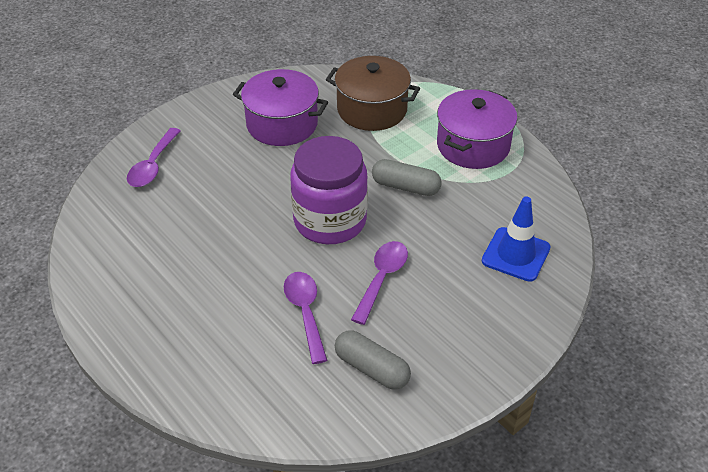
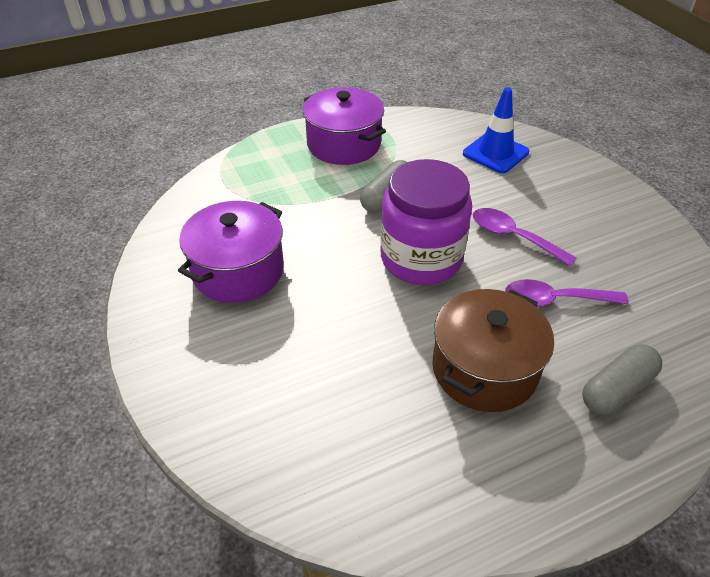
camera: 75 degrees left, 0 degrees up
purple spoon [127,128,181,187] -> none
brown pot [326,56,420,131] -> brown pot moved to [432,289,554,412]
grey capsule [335,331,411,390] -> grey capsule moved to [582,344,662,415]

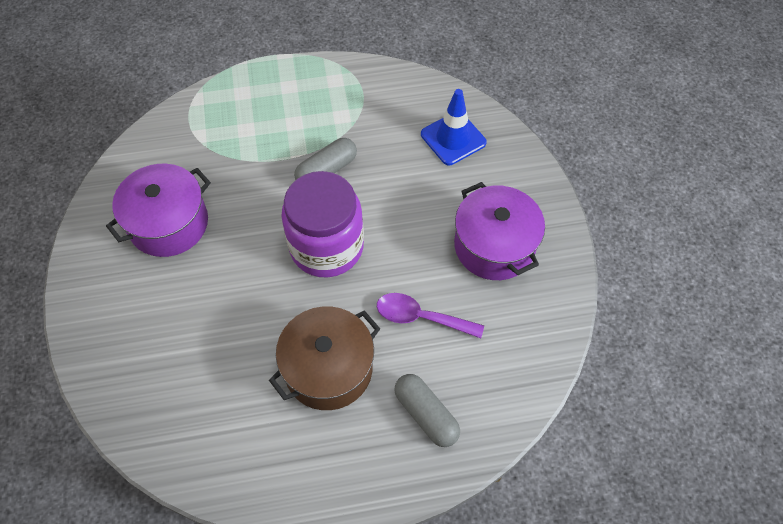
camera: 15 degrees right, 15 degrees up
purple pot [303,87,386,165] -> purple pot moved to [454,182,545,280]
purple spoon [473,208,577,266] -> none
grey capsule [582,344,662,415] -> grey capsule turned 75 degrees clockwise [394,374,460,447]

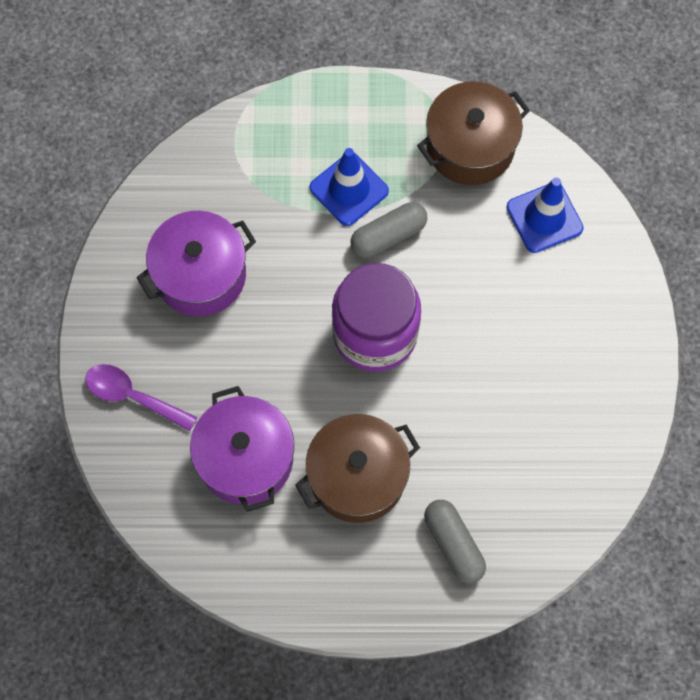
camera: 10 degrees right, 10 degrees up
purple spoon [377,293,484,338] -> purple spoon moved to [85,364,197,431]
purple pot [454,182,545,280] -> purple pot moved to [190,386,294,512]
none -> blue traffic cone [310,148,389,226]
none -> brown pot [417,81,530,185]

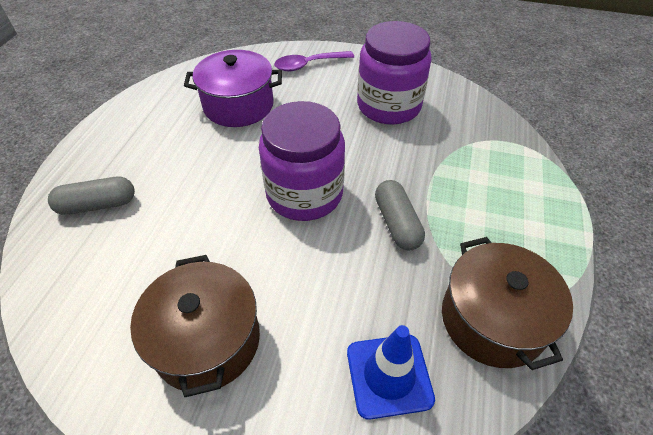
camera: 105 degrees right, 20 degrees down
purple spoon [85,364,197,431] -> purple spoon turned 150 degrees counterclockwise [274,51,354,71]
purple pot [136,211,256,316] -> purple jar [357,21,432,124]
brown pot [295,414,420,523] -> brown pot moved to [130,255,260,397]
blue traffic cone [310,148,389,226] -> none

